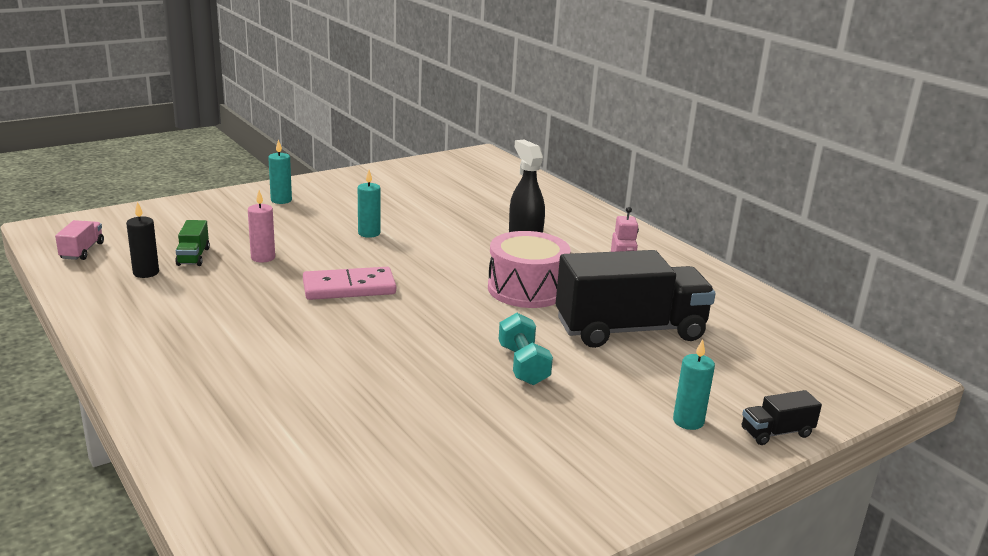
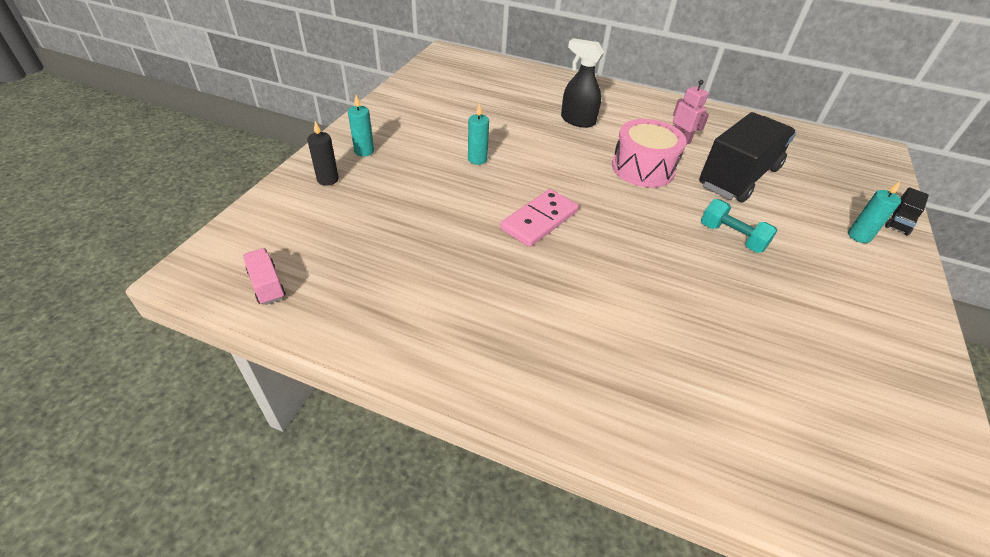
camera: 35 degrees left, 20 degrees up
black candle [126,201,159,278] -> black candle moved to [307,121,339,186]
green truck [175,220,210,266] -> none
pink candle [248,190,275,263] -> none

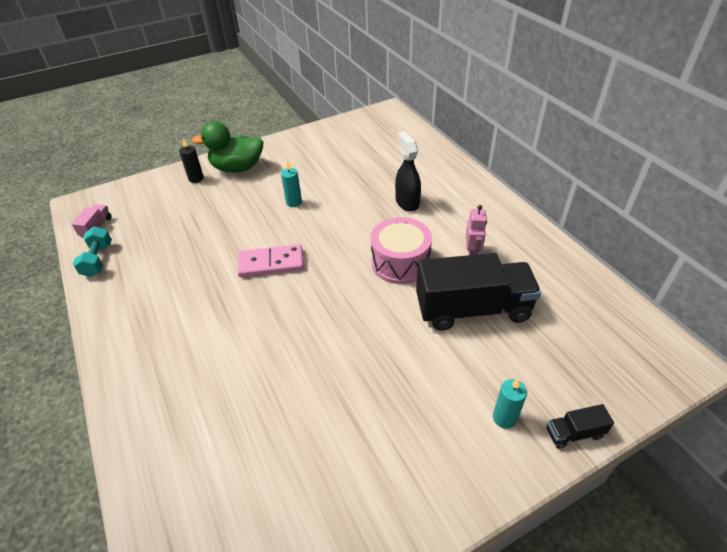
camera: 45 degrees right, 0 degrees up
turquoise candle [348,95,374,157] -> green duck [192,121,264,172]
turquoise dumbbell [701,199,778,253] -> turquoise dumbbell moved to [73,226,112,277]

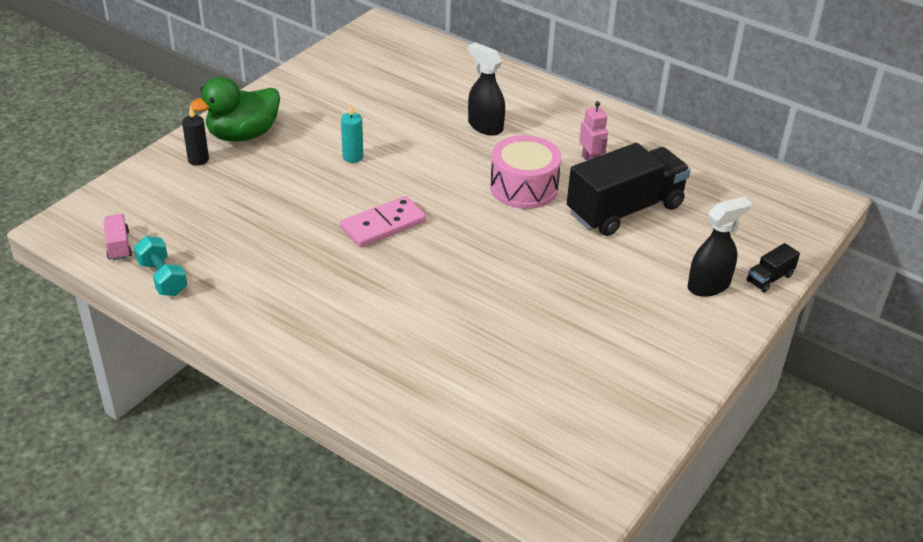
camera: 30 degrees left, 5 degrees down
turquoise candle [493,378,527,429] -> black spray bottle [687,197,751,297]

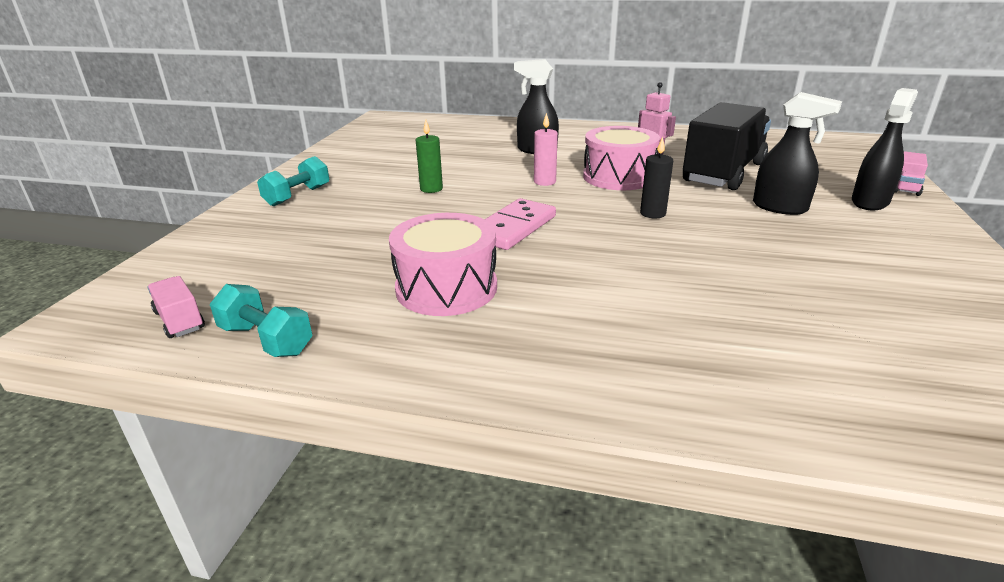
camera: 20 degrees left, 10 degrees down
black candle [182,106,209,166] -> black candle moved to [640,137,673,219]
green duck [190,77,280,142] -> turquoise dumbbell [257,156,329,206]
turquoise candle [341,104,363,163] -> green candle [416,120,443,193]
black truck [746,243,800,293] -> pink truck [895,151,928,196]
none -> pink drum [389,213,497,316]
none -> pink candle [534,113,558,186]
none -> black spray bottle [753,92,842,215]

